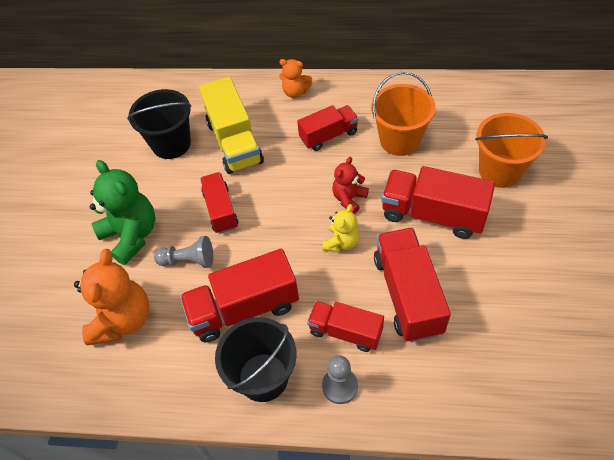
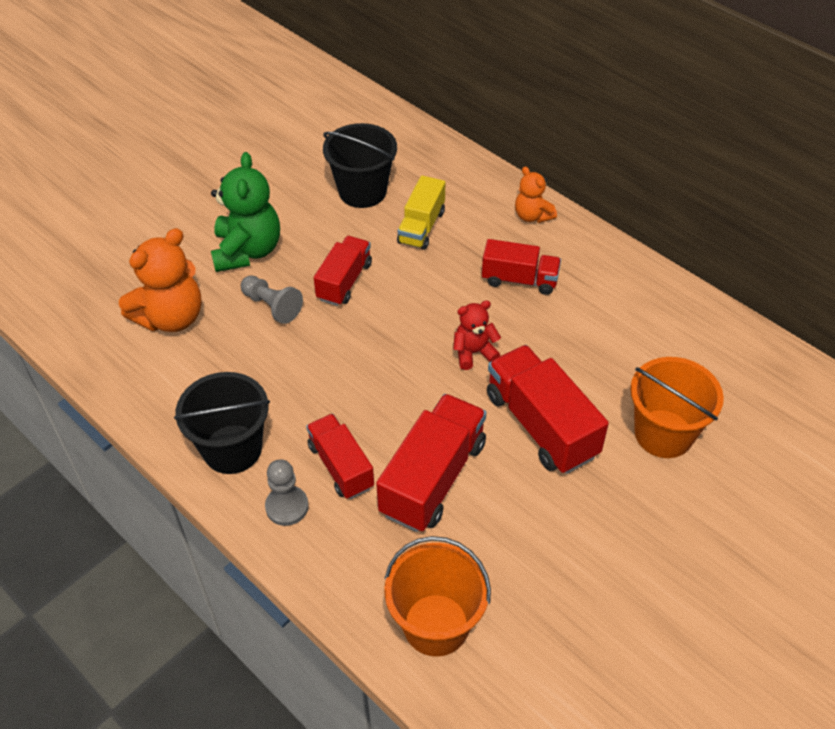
camera: 35 degrees right, 5 degrees down
red truck [180,249,299,342] -> none
yellow truck [199,77,264,174] -> yellow truck [397,175,445,250], size x0.63
yellow teddy bear [323,204,360,252] -> none
orange bucket [371,72,436,156] -> orange bucket moved to [384,536,491,657]

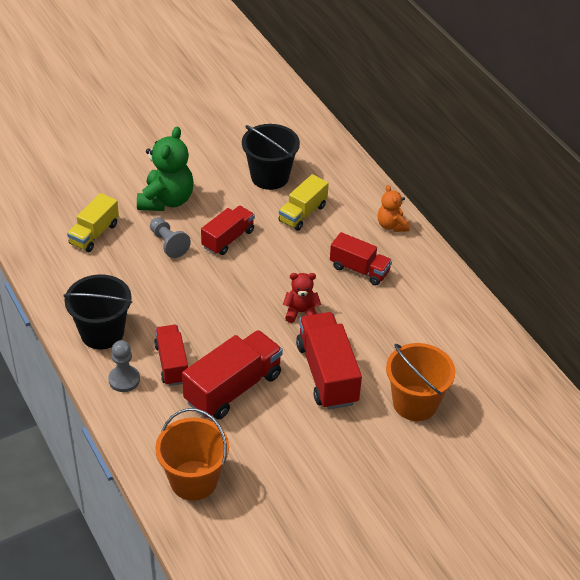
camera: 15 degrees right, 5 degrees down
orange teddy bear [119,228,202,332] -> yellow truck [67,193,119,252]

